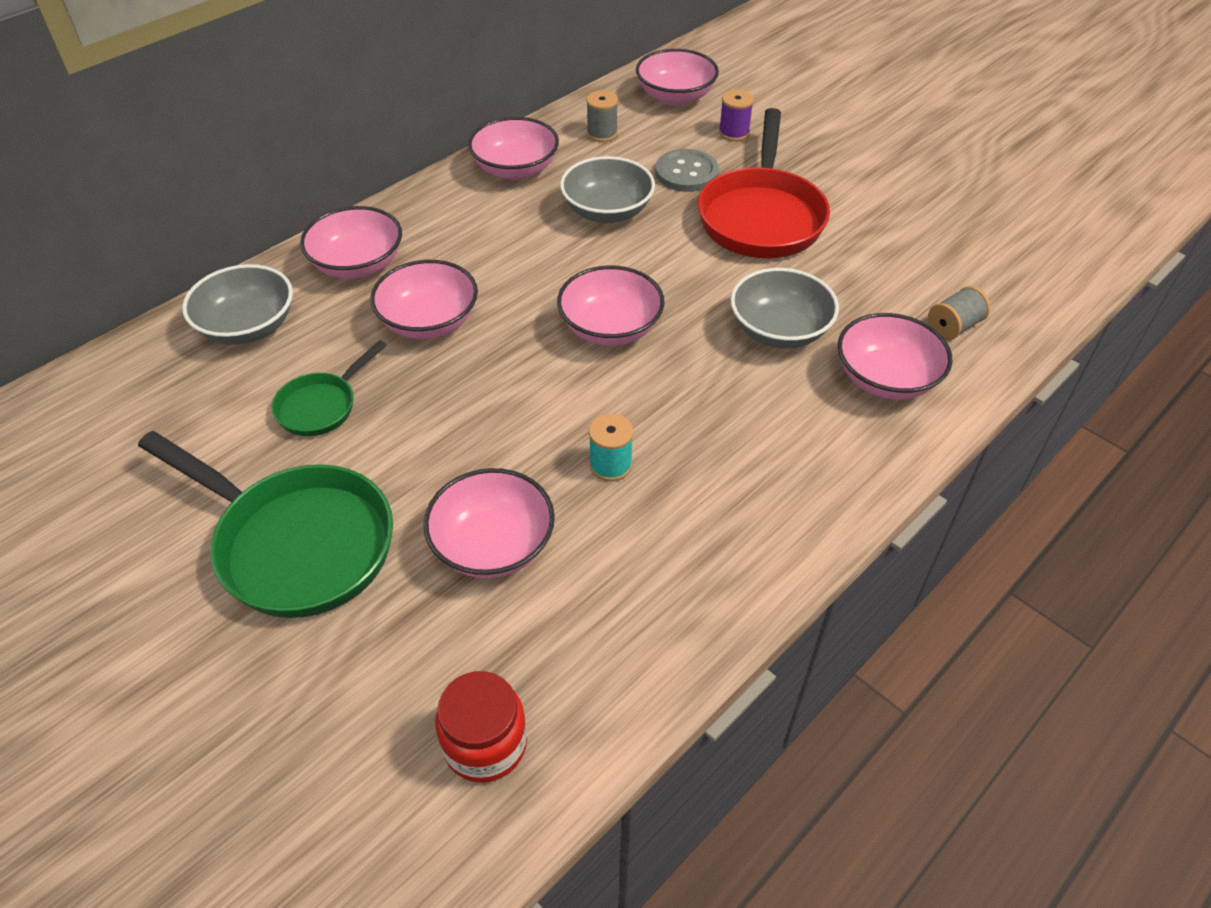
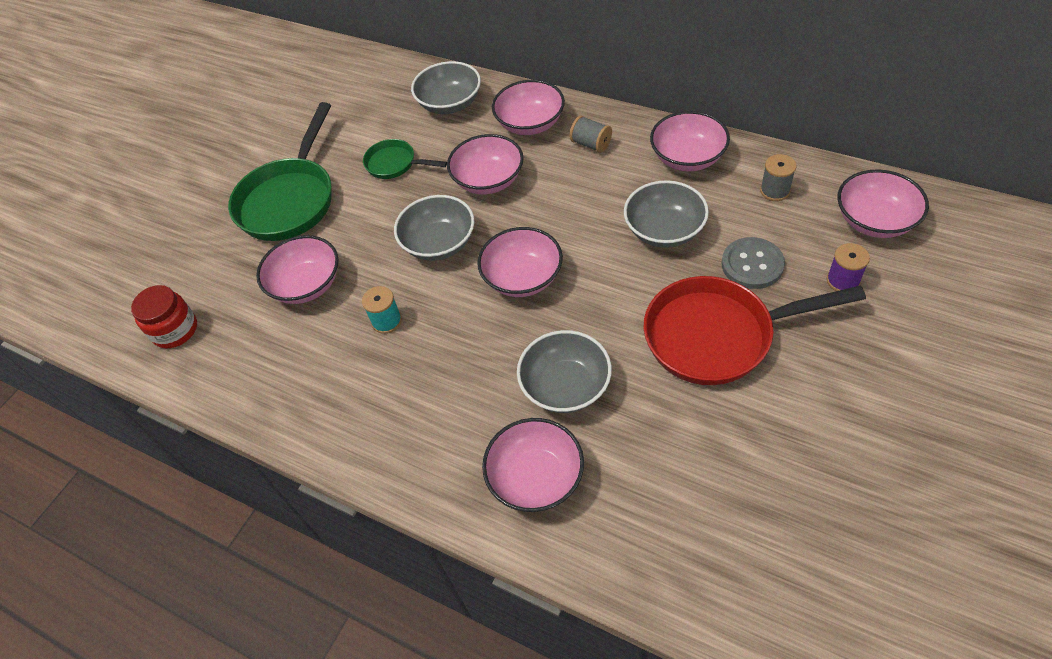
camera: 80 degrees right, 5 degrees up
grey spool [928,286,991,340] -> grey spool moved to [570,116,612,153]
none -> grey bowl [394,195,474,261]

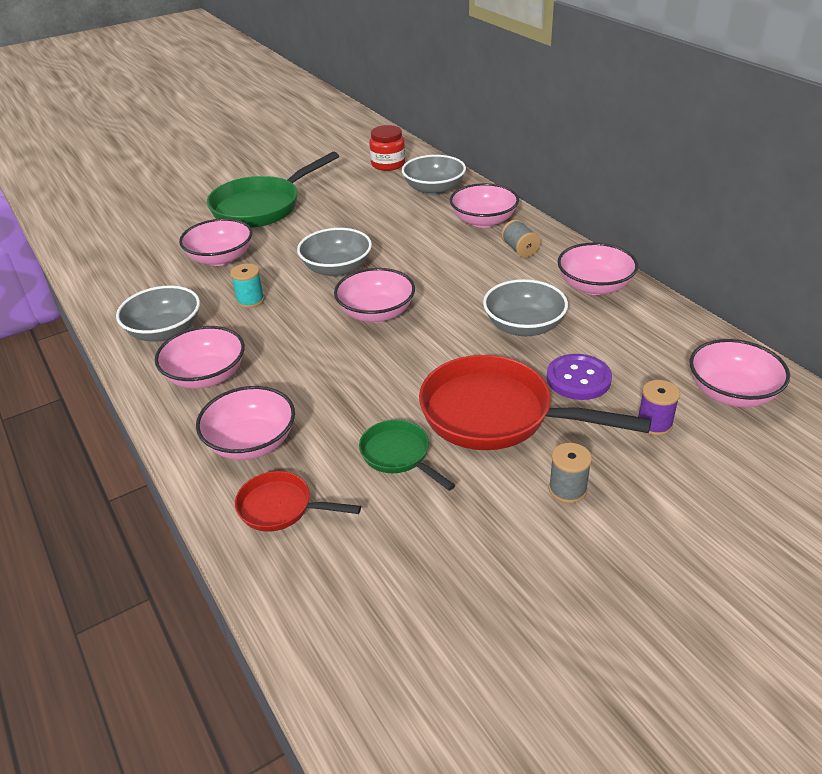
camera: 25 degrees right, 15 degrees down
red jar [131,285,197,348] -> red jar moved to [369,125,405,171]
green pan [363,139,447,179] -> green pan moved to [359,420,455,491]
pink bowl [447,134,524,194] -> pink bowl moved to [155,326,245,389]
grey bowl [517,330,612,413] -> grey bowl moved to [116,286,200,342]
grey button [721,237,785,289] -> purple button [546,354,612,400]
grey spool [760,154,796,201] -> grey spool moved to [549,443,592,503]
none -> red pan [235,471,361,532]

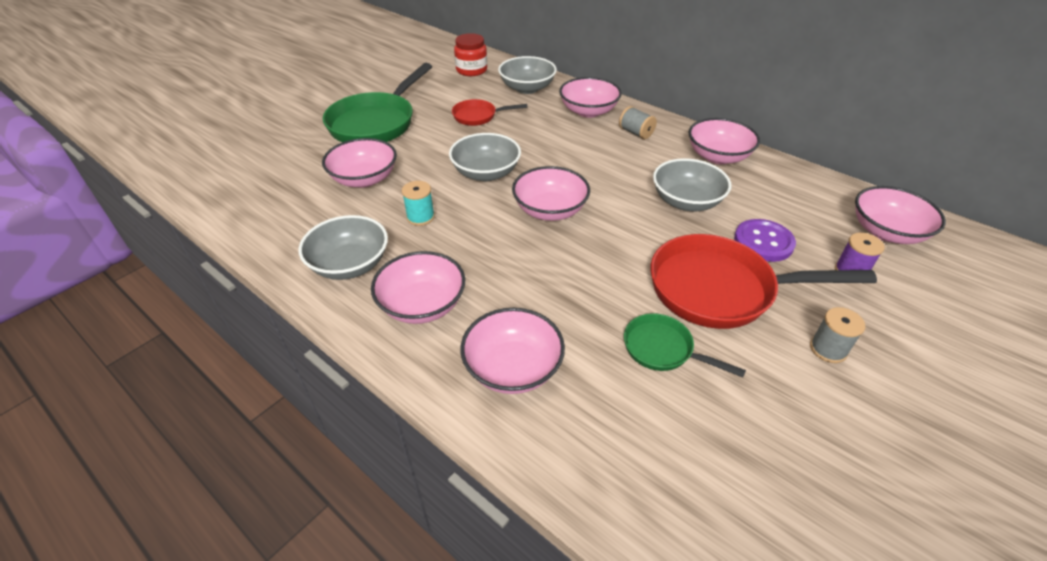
camera: 20 degrees left, 5 degrees up
red pan [235,471,361,532] -> red pan moved to [452,99,528,126]

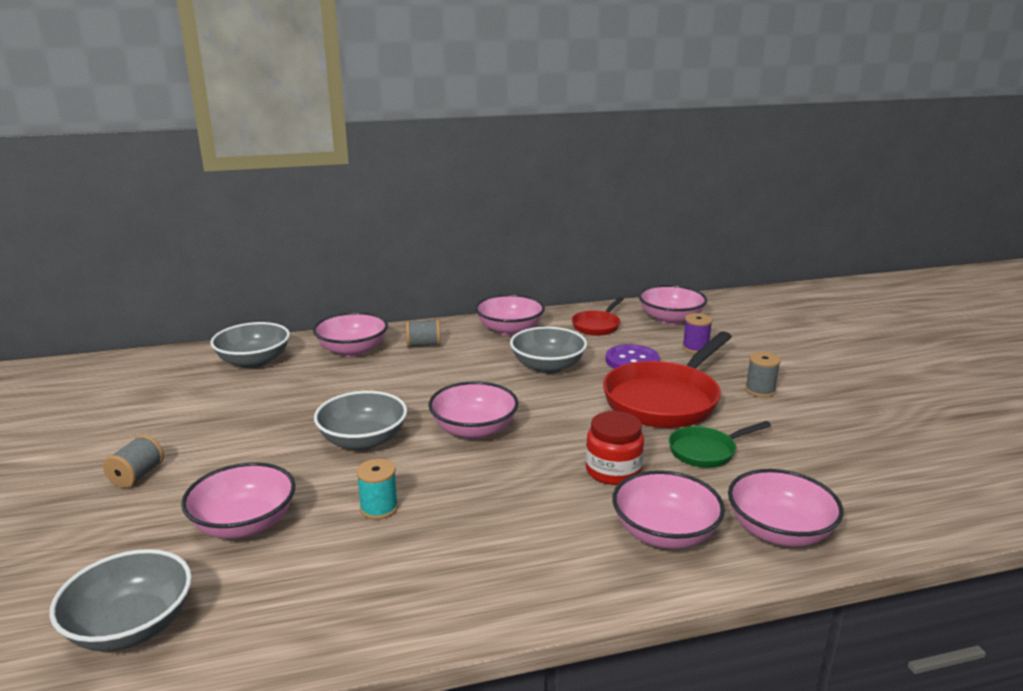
camera: 55 degrees left, 20 degrees down
grey bowl [299,215,388,280] -> grey bowl moved to [50,549,192,651]
green pan [323,63,432,142] -> grey spool [103,435,164,488]
pink bowl [371,251,465,324] -> pink bowl moved to [728,469,844,547]
red pan [452,99,528,126] -> red pan moved to [572,297,624,336]
red jar [454,33,487,76] -> red jar moved to [586,411,644,485]

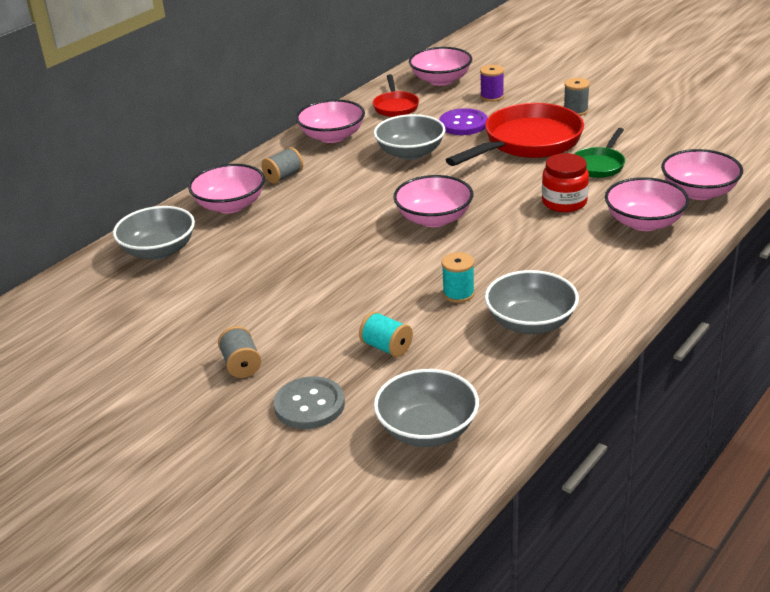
camera: 35 degrees left, 10 degrees up
pink bowl [181,462,295,539] -> turquoise spool [359,311,413,357]
grey bowl [314,391,407,450] -> grey bowl moved to [485,270,579,334]
red pan [603,331,732,428] -> red pan turned 135 degrees counterclockwise [446,103,584,166]
none -> grey button [274,376,345,429]

